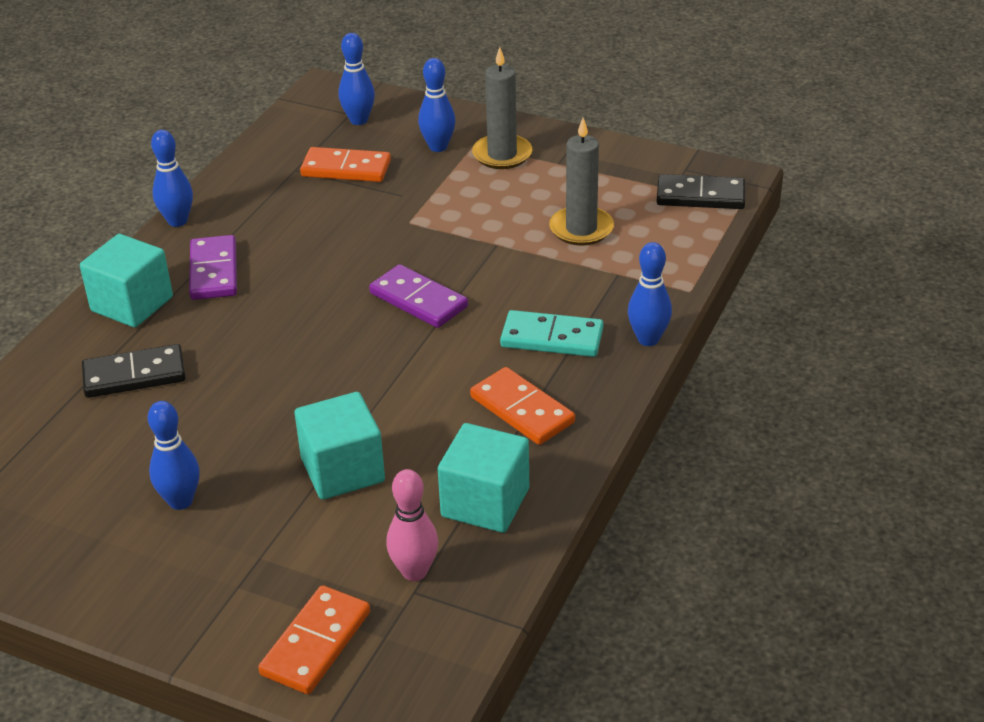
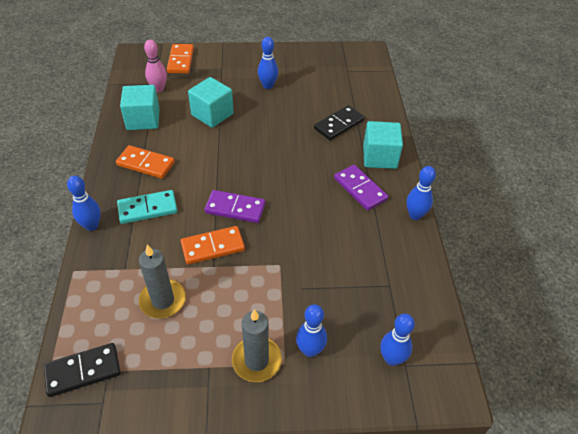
camera: 150 degrees right, 10 degrees up
orange domino [300,147,391,182] -> orange domino moved to [181,226,245,265]

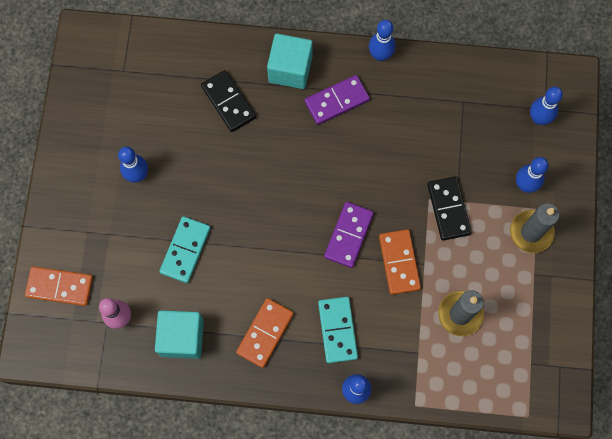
camera: 80 degrees left, 25 degrees up
black domino [43,343,121,397] -> black domino moved to [427,176,471,241]
turquoise cube [188,77,234,128] -> turquoise domino [159,216,211,283]

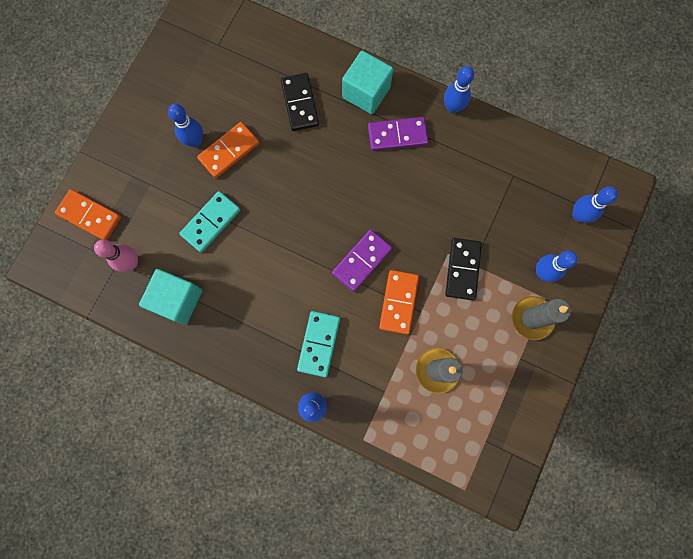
camera: 20 degrees right, 5 degrees up
orange domino [236,298,294,368] -> orange domino moved to [197,122,259,178]

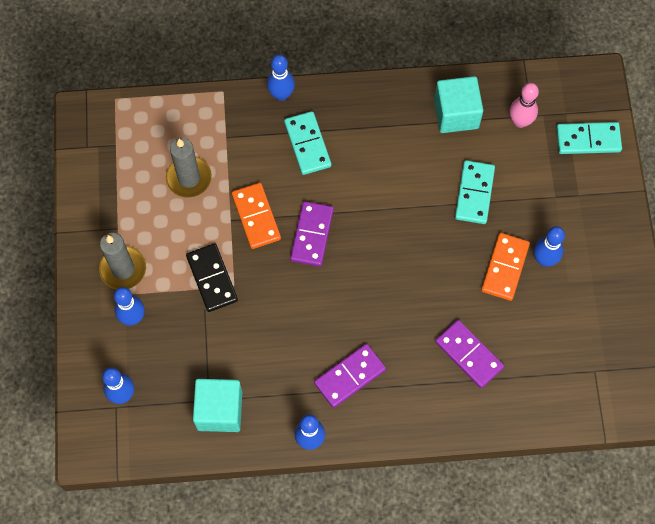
camera: 150 degrees right, 10 degrees down
orange domino [55,189,121,240] -> turquoise domino [556,122,622,154]
black domino [281,73,319,131] -> purple domino [435,320,504,388]
turquoise cube [342,51,393,114] -> turquoise cube moved to [193,379,242,432]

